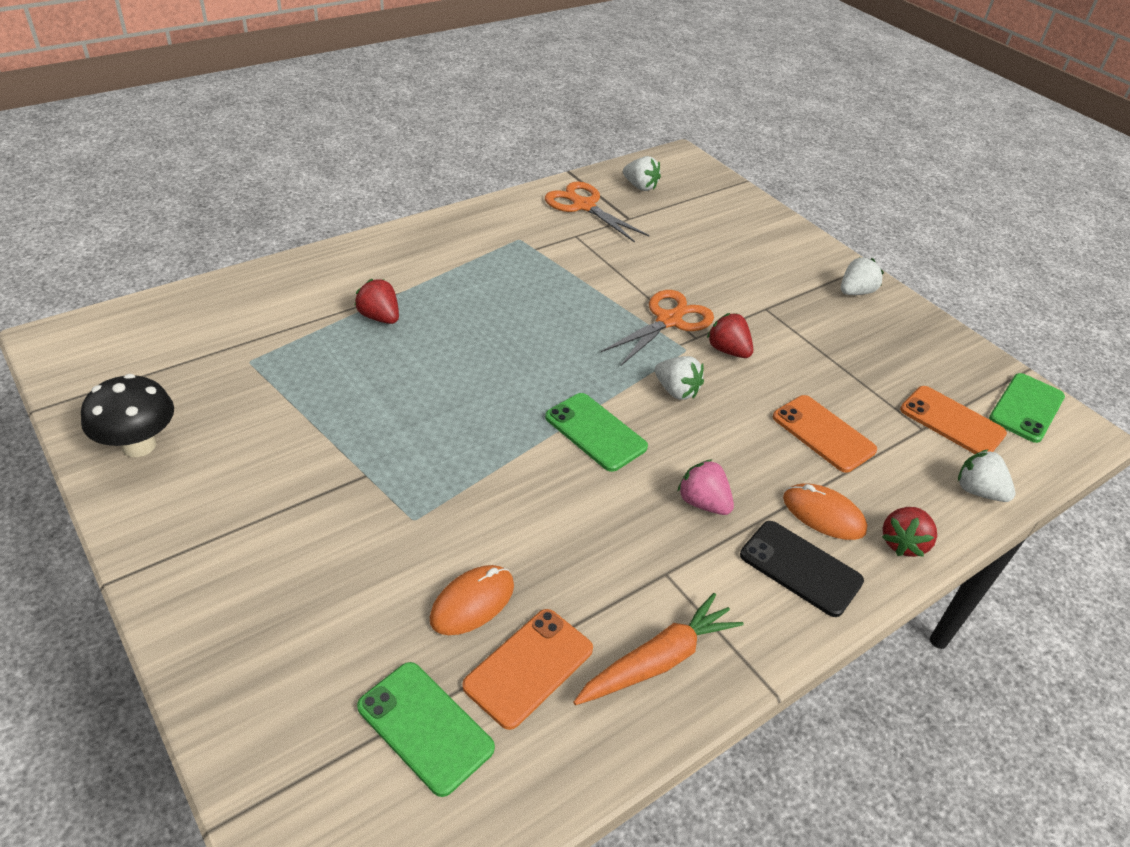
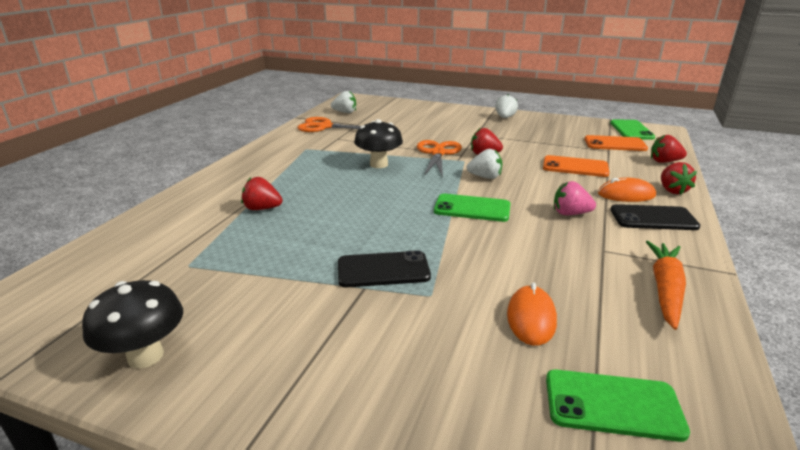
camera: 30 degrees left, 15 degrees down
orange phone [463,609,593,730] -> none
white strawberry [958,449,1015,502] -> red strawberry [651,135,687,163]
none -> black phone [338,250,431,287]
none -> black mushroom [354,119,403,168]

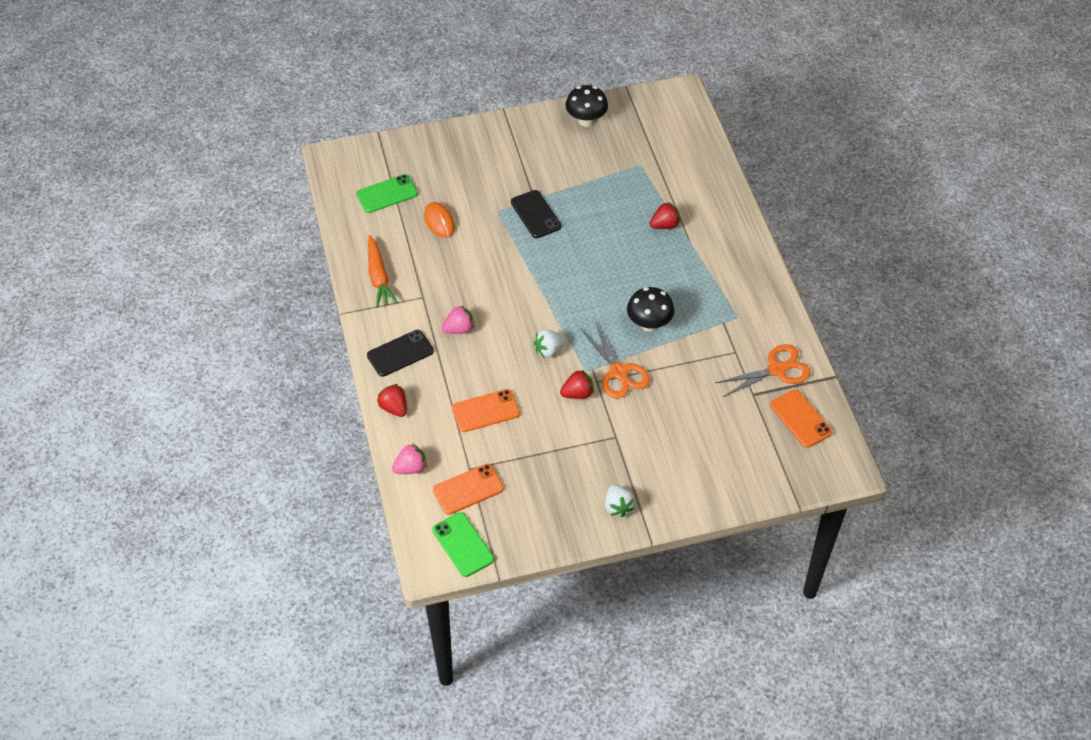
camera: 145 degrees right, 25 degrees up
white strawberry [331,91,356,113] -> orange phone [770,390,832,448]
black phone [338,250,431,287] -> black phone turned 75 degrees counterclockwise [511,190,561,238]
green phone [434,194,510,222] -> none
orange mouse [598,178,656,202] -> none
red strawberry [651,135,687,163] -> pink strawberry [392,443,427,474]

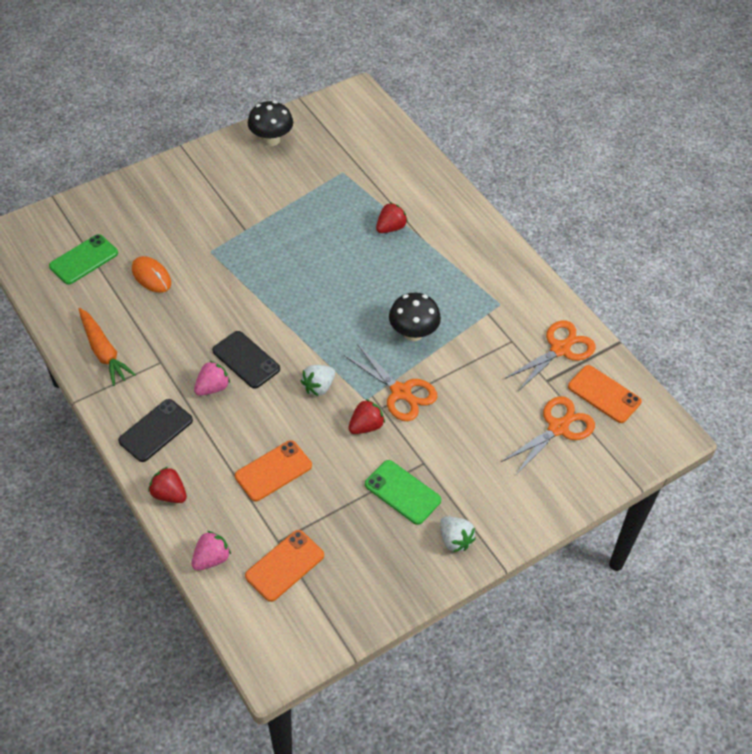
camera: 20 degrees left, 0 degrees up
green phone [432,512,494,577] -> green phone moved to [365,460,441,525]
black phone [511,190,561,238] -> black phone moved to [212,331,280,389]
none -> orange scissors [501,397,595,476]

